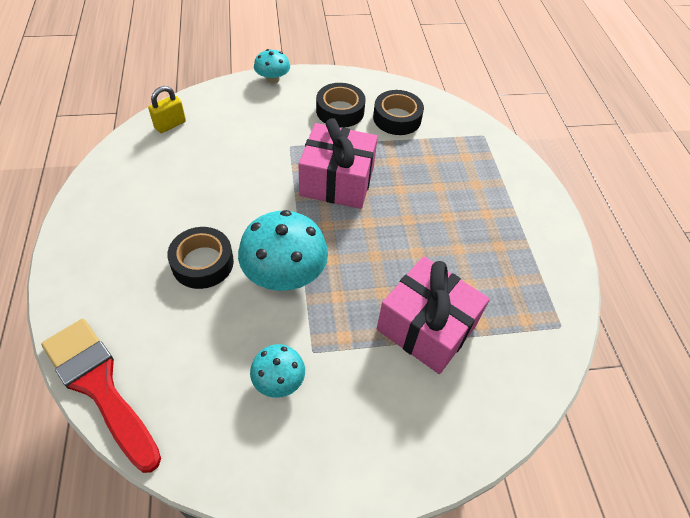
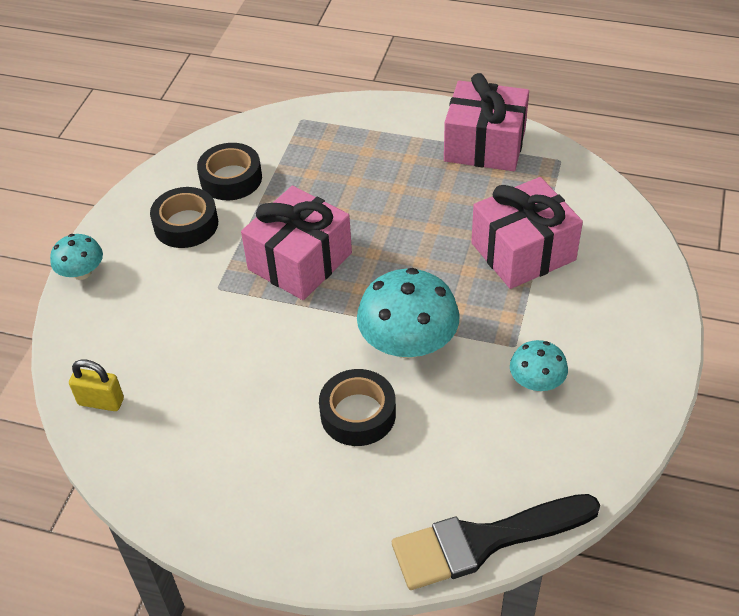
camera: 60 degrees left, 5 degrees down
red brush [41,319,161,473] -> black brush [392,494,600,590]
yellow padlock [148,86,186,133] -> yellow padlock turned 60 degrees counterclockwise [69,359,124,411]
none -> pink gift [444,73,529,171]

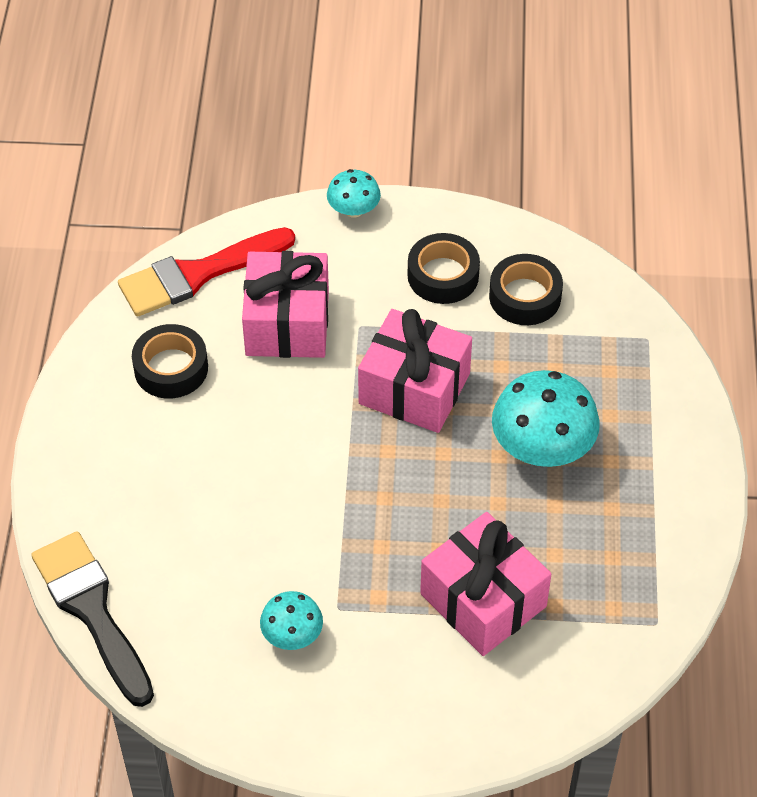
camera: 75 degrees right, 5 degrees up
yellow padlock [69,359,124,411] -> red brush [118,227,295,317]
black tape [319,369,396,446] -> black tape moved to [132,324,208,399]
turquoise mushroom [357,268,460,358] -> turquoise mushroom moved to [492,370,600,467]
pink gift [444,73,529,171] -> pink gift moved to [242,251,329,358]

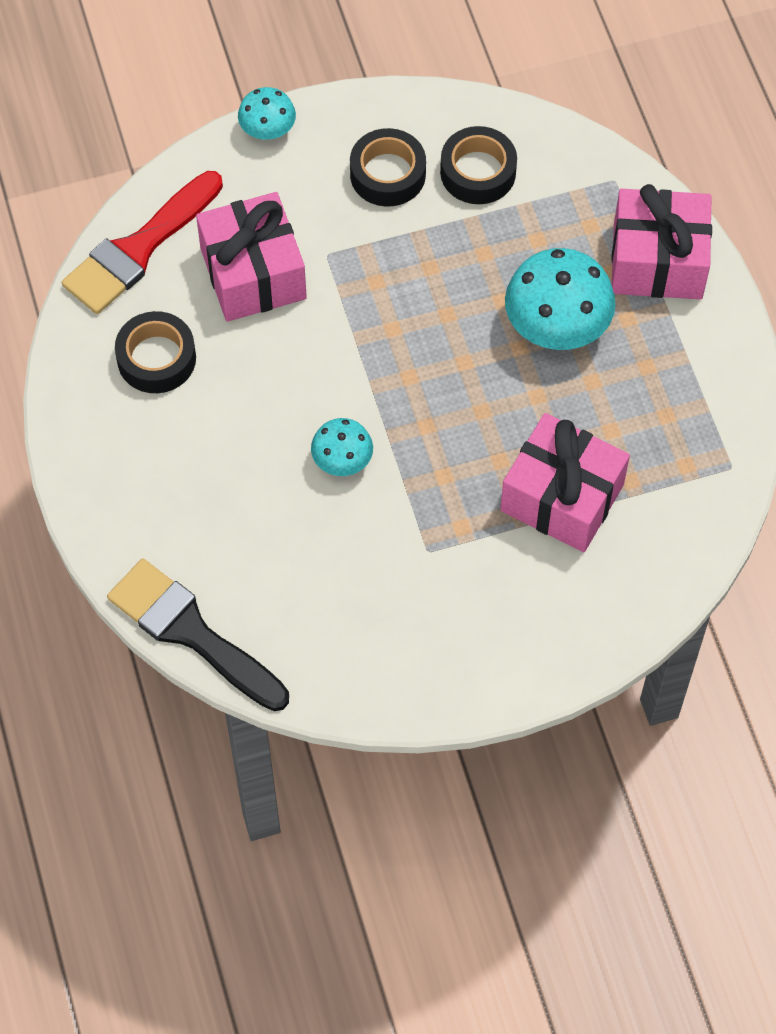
camera: 20 degrees left, 10 degrees up
turquoise mushroom [260,591,323,650] -> turquoise mushroom moved to [311,418,373,476]
pink gift [358,309,472,433] -> pink gift moved to [611,184,712,299]

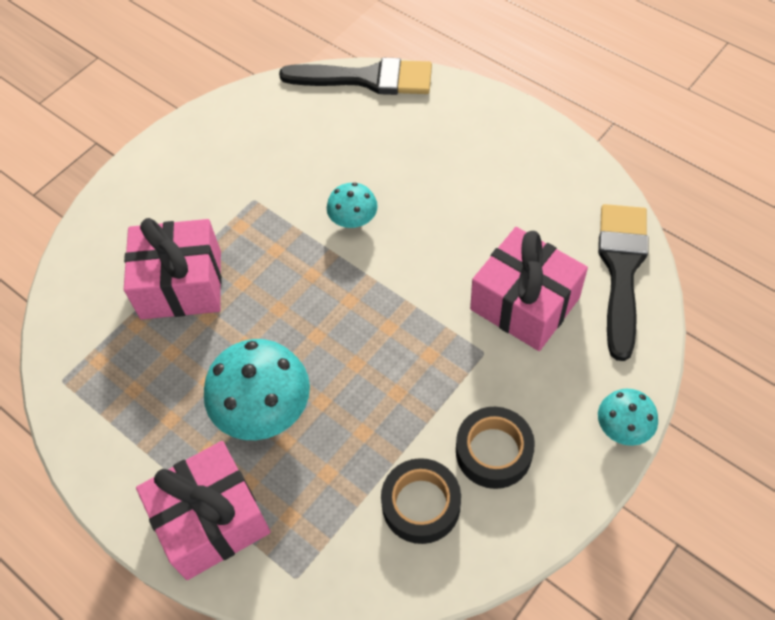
camera: 150 degrees right, 5 degrees down
red brush [62,171,223,314] -> black brush [598,204,648,361]
black tape [115,311,196,393] -> none

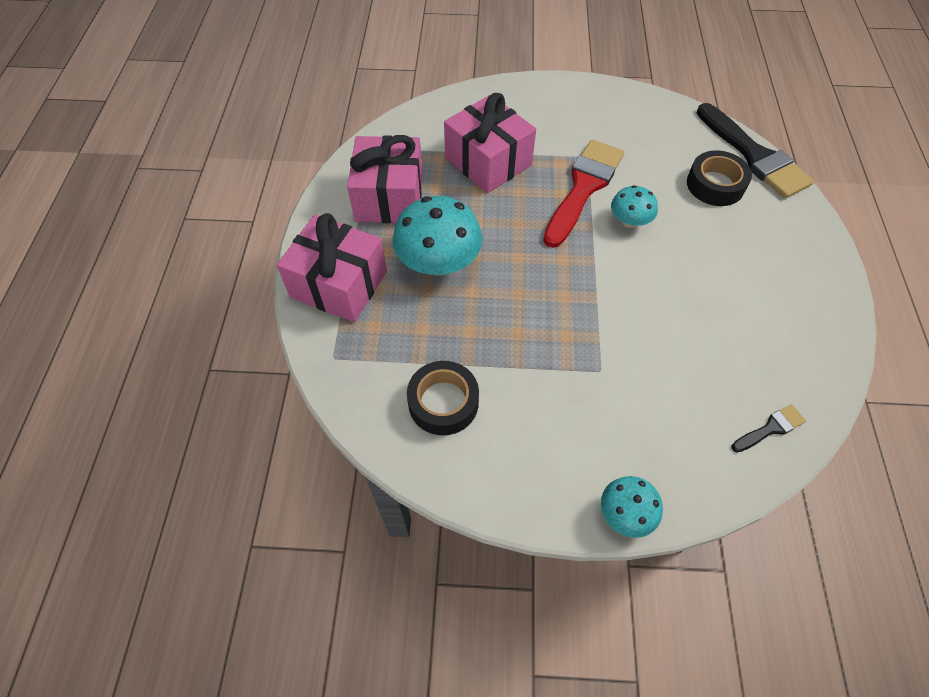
camera: 50 degrees right, 0 degrees up
black tape [456,407,535,489] -> black tape moved to [687,150,752,206]
pink gift [470,227,588,351] -> pink gift moved to [347,135,423,223]
black brush [598,204,648,361] -> black brush [732,404,806,453], size x0.45
none -> red brush [543,139,624,248]

